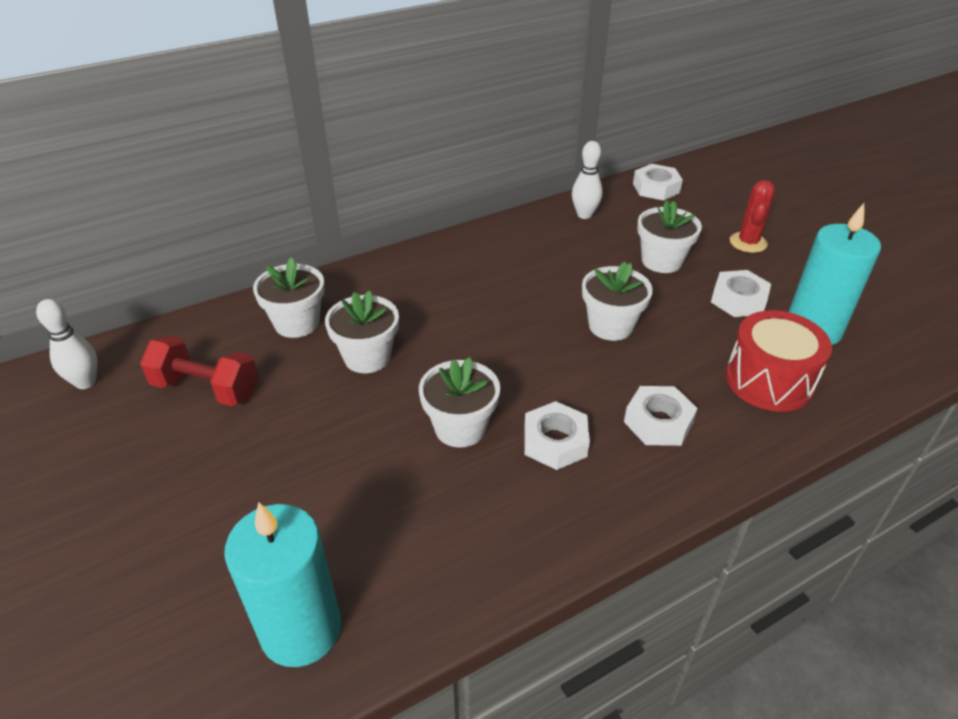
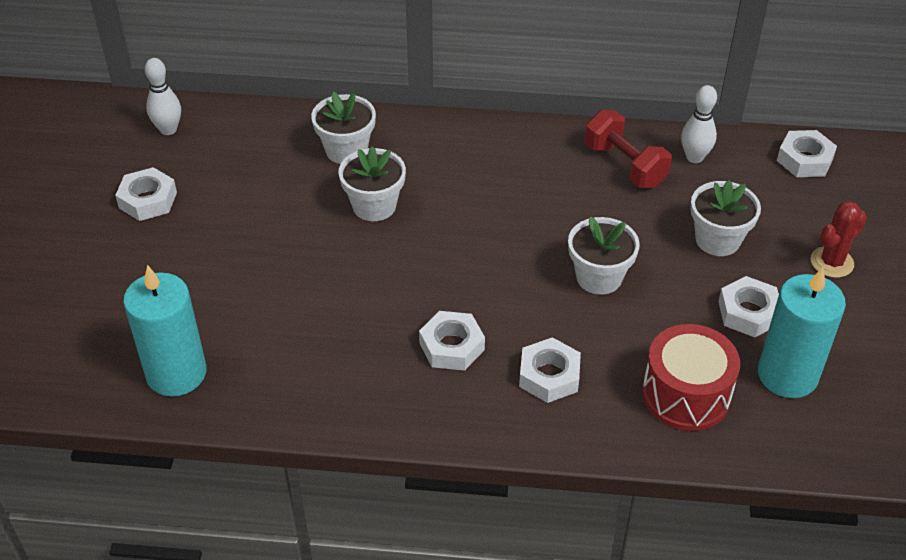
camera: 35 degrees right, 5 degrees up
red dumbbell [140,336,259,406] -> red dumbbell moved to [584,110,672,188]
white flower pot [419,357,500,448] -> none
none -> white nut [115,167,177,221]

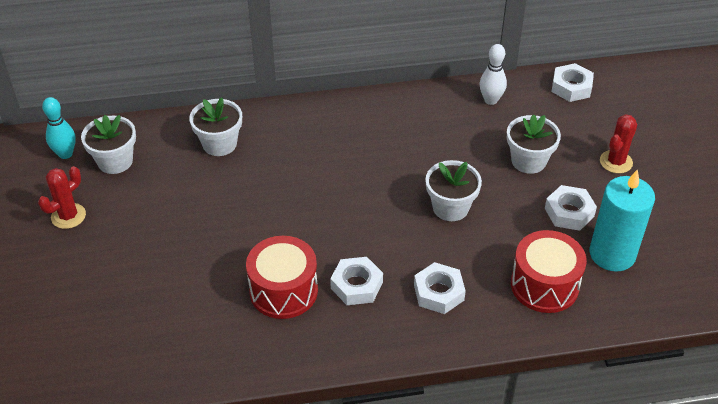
camera: 15 degrees left, 0 degrees up
white nut [115,167,177,221] -> red cactus [38,166,86,229]
turquoise candle [123,265,206,396] -> none
white bowling pin [145,58,181,135] -> turquoise bowling pin [42,97,76,159]
white flower pot [339,146,406,221] -> white flower pot moved to [81,115,136,174]
red dumbbell [584,110,672,188] -> none
none -> red drum [246,236,318,319]

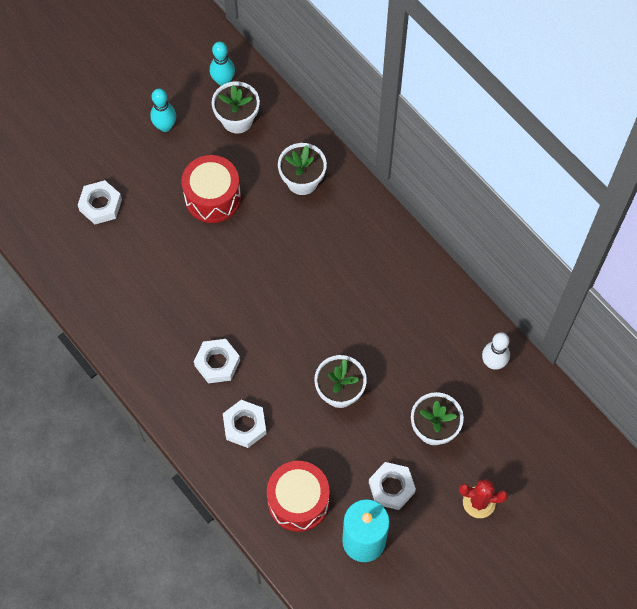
camera: 60 degrees right, 20 degrees up
red cactus [38,166,86,229] -> turquoise bowling pin [150,88,176,132]
red drum [246,236,318,319] -> red drum moved to [182,155,241,223]
white nut [552,63,594,102] -> white nut moved to [78,180,122,224]

